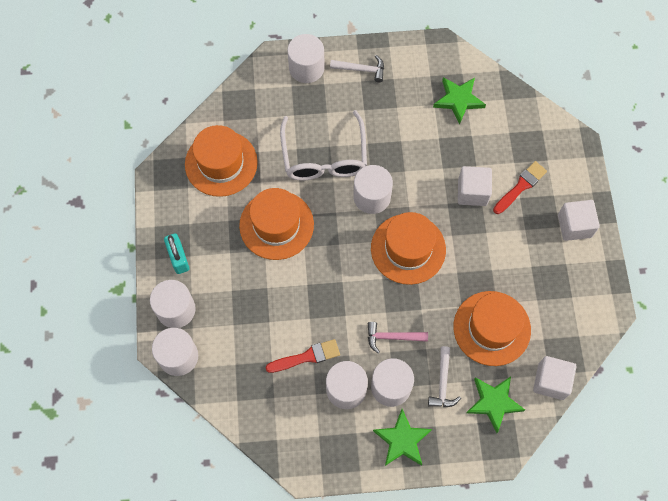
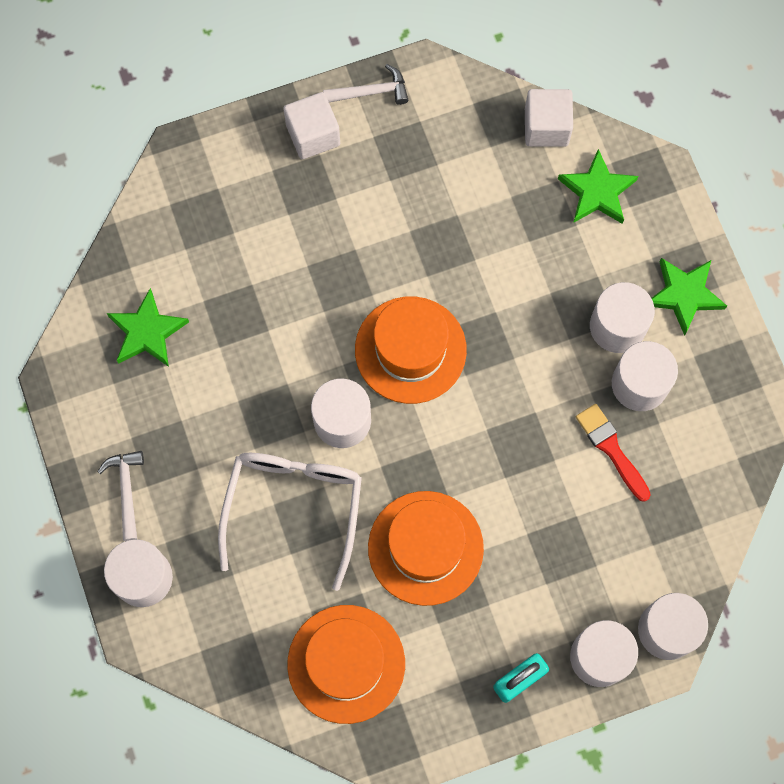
camera: 105 degrees left, 5 degrees up
white glasses [280,110,367,180] -> white glasses turned 60 degrees counterclockwise [218,453,362,591]
pink hammer [368,322,428,353] -> none
white hammer [428,346,461,407] -> white hammer moved to [323,64,409,105]
orange hat [453,291,531,366] -> none
white cube [458,166,492,206] -> none
red brush [493,161,547,214] -> none

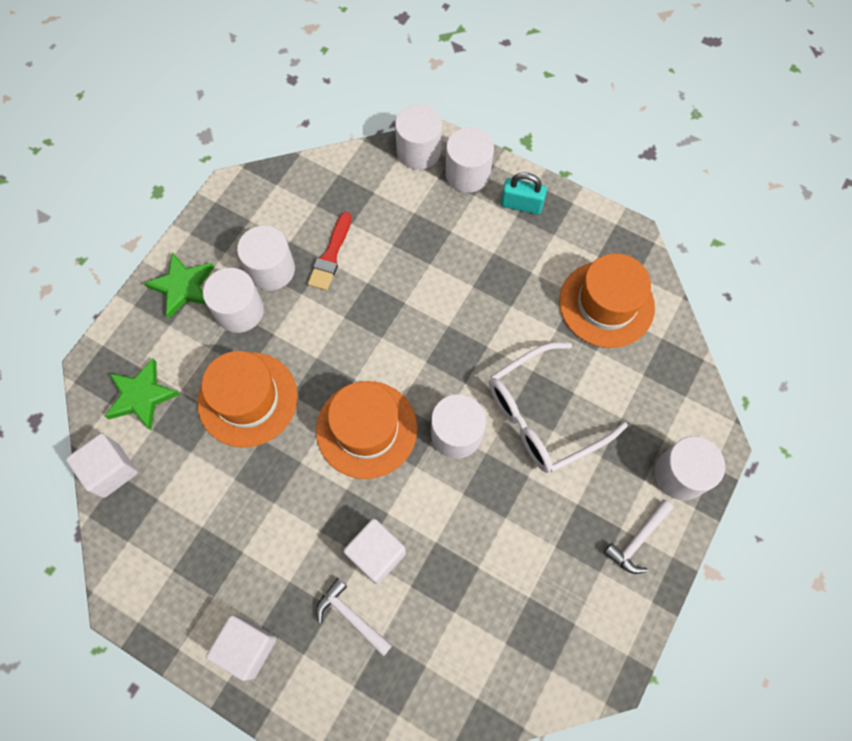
camera: 130 degrees left, 5 degrees down
green star [106,288,189,367] -> none
white hammer [323,64,409,105] -> white hammer moved to [316,578,393,657]
orange hat [368,491,484,606] -> orange hat moved to [197,351,298,448]
none -> white cube [344,519,406,584]

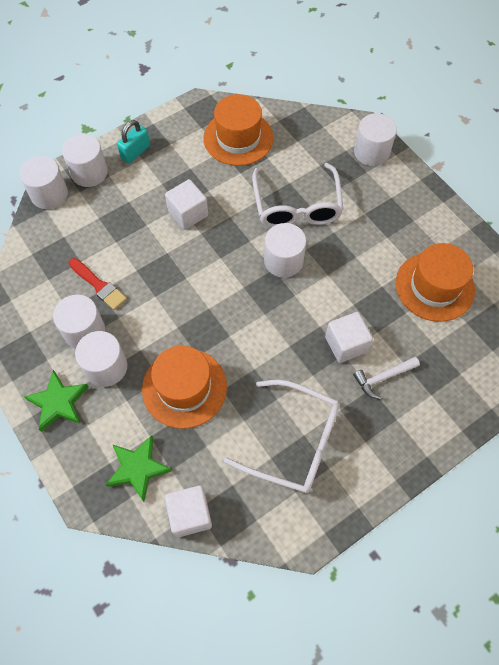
camera: 65 degrees left, 5 degrees down
white cube [206,615,277,681] -> white cube moved to [165,179,208,230]
orange hat [316,381,417,479] -> orange hat moved to [396,243,475,322]
white hammer [604,500,673,574] -> none
none -> white glasses [224,380,340,493]

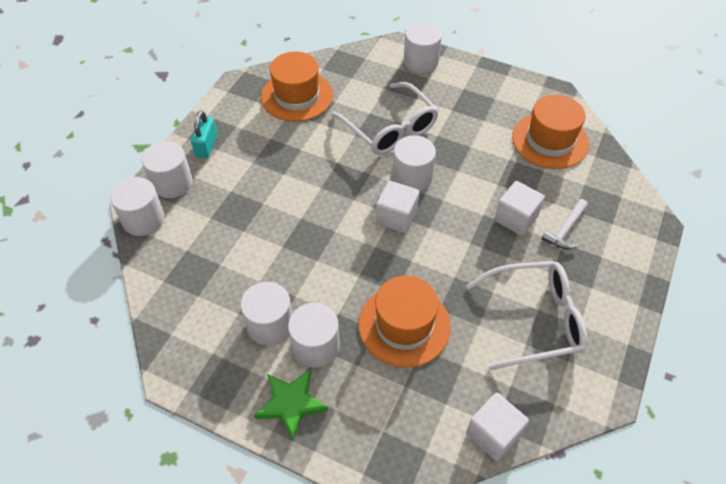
camera: 30 degrees left, 10 degrees down
red brush [69,258,127,310] -> none
green star [106,435,172,502] -> none
white cube [165,179,208,230] -> white cube moved to [376,181,420,233]

